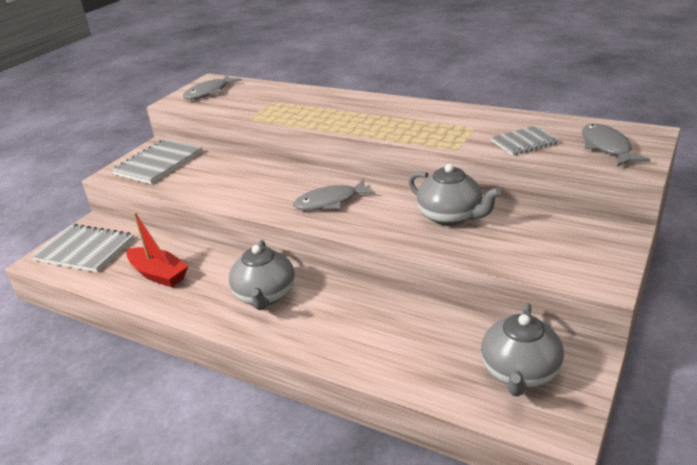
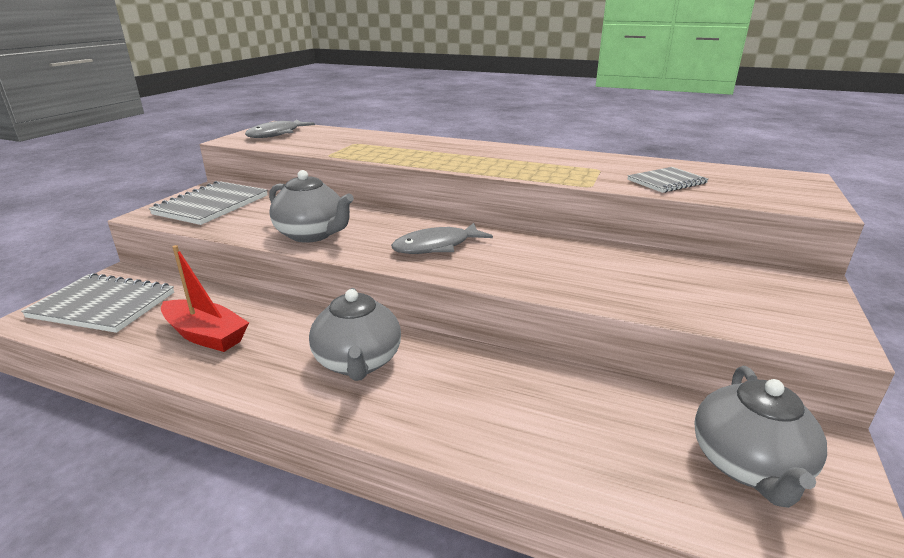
camera: 10 degrees left, 5 degrees down
grey teapot [409,164,501,226] -> grey teapot moved to [269,170,354,243]
grey fish [582,124,650,167] -> none

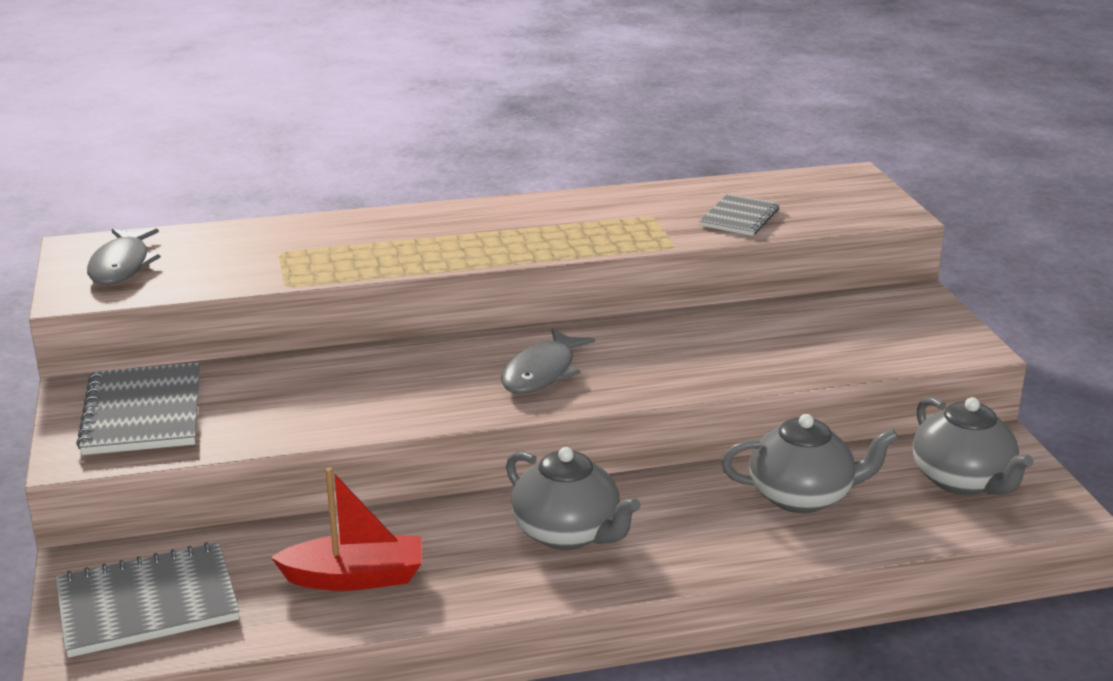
camera: 35 degrees left, 0 degrees up
grey teapot [269,170,354,243] -> grey teapot moved to [721,414,898,513]

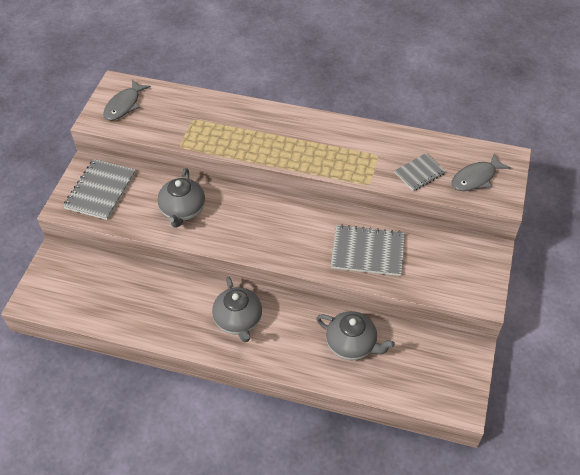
camera: 30 degrees right, 25 degrees up
grey notebook [56,542,240,658] -> grey notebook moved to [331,225,405,276]
red boat [271,467,422,591] -> none
grey fish [501,328,595,394] -> grey fish moved to [451,153,511,191]
grey teapot [913,397,1033,495] -> grey teapot moved to [157,168,205,228]

